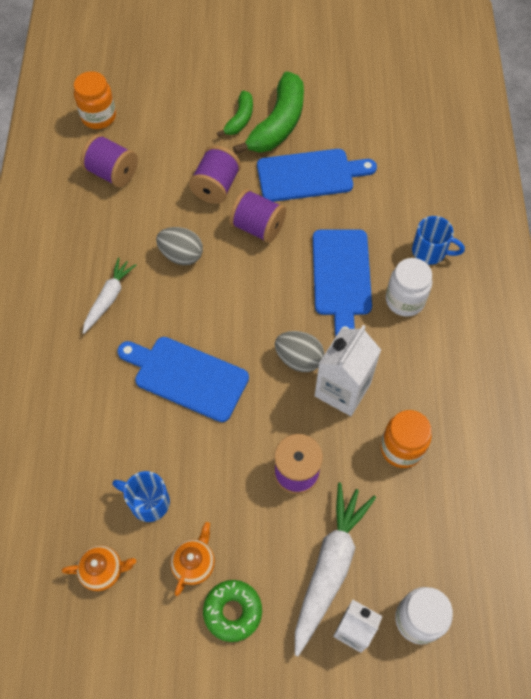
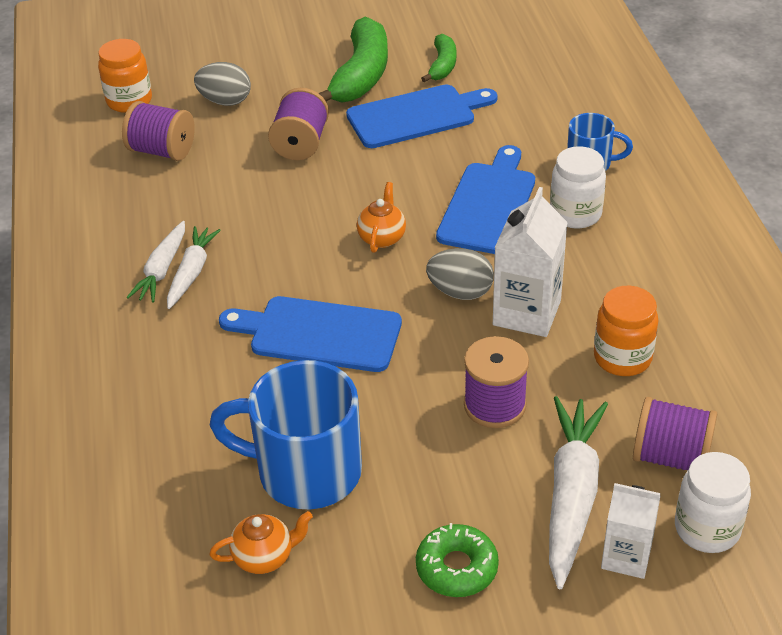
camera: 10 degrees left, 20 degrees down
blue mug [112,471,170,522] -> blue mug [210,360,362,509], size x1.86
grey egg [156,227,203,265] -> grey egg moved to [194,62,251,106]
orange teapot [170,522,215,596] -> orange teapot moved to [357,182,406,253]
green banana [217,91,253,137] -> green banana moved to [421,34,456,83]
purple spool [229,189,286,243] -> purple spool moved to [633,397,717,471]
blue cutting board [313,229,372,336] -> blue cutting board turned 150 degrees counterclockwise [436,145,535,254]
none -> white carrot [126,221,185,302]

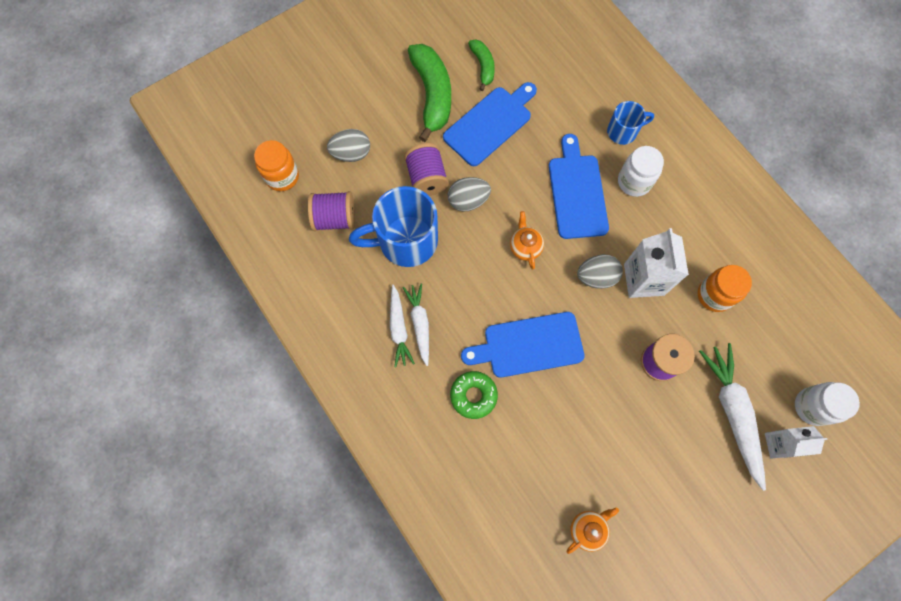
camera: 25 degrees left, 30 degrees up
blue mug [210,360,362,509] -> blue mug moved to [349,186,438,267]
green donut [416,523,499,597] -> green donut moved to [450,371,498,419]
purple spool [633,397,717,471] -> none
none -> grey egg [448,177,491,211]

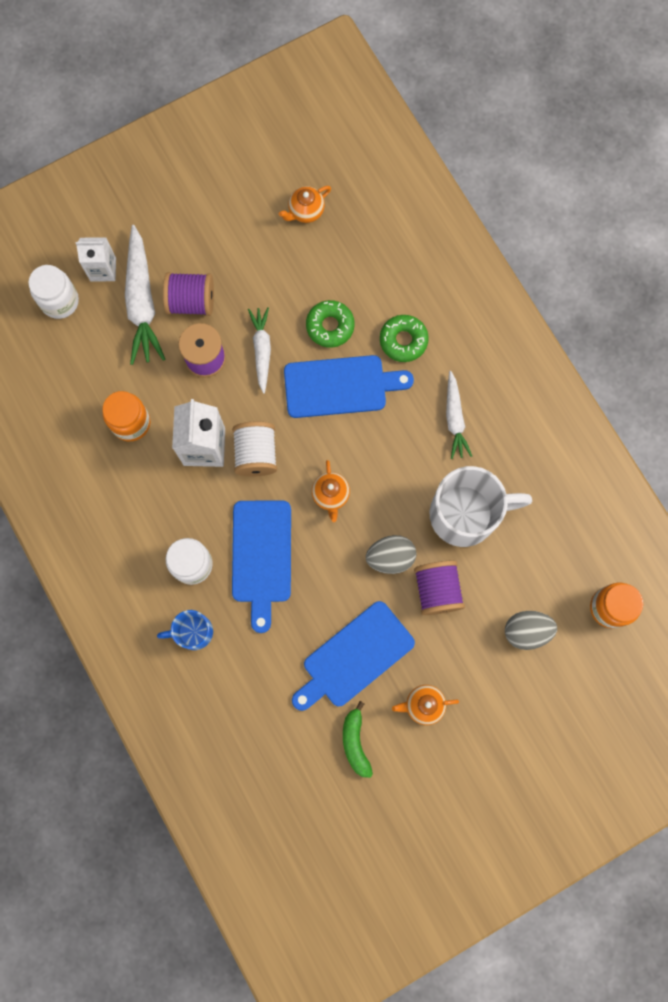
camera: 175 degrees left, 5 degrees up
purple spool [308,191,355,231] -> purple spool moved to [163,272,214,316]
blue mug [349,186,438,267] -> white mug [430,466,532,547]
white carrot [390,285,415,367] -> white carrot moved to [248,307,271,394]
green banana [408,44,451,142] -> orange teapot [392,685,459,725]
grey egg [577,254,623,289] -> white spool [232,421,277,476]
none -> green donut [306,300,355,348]

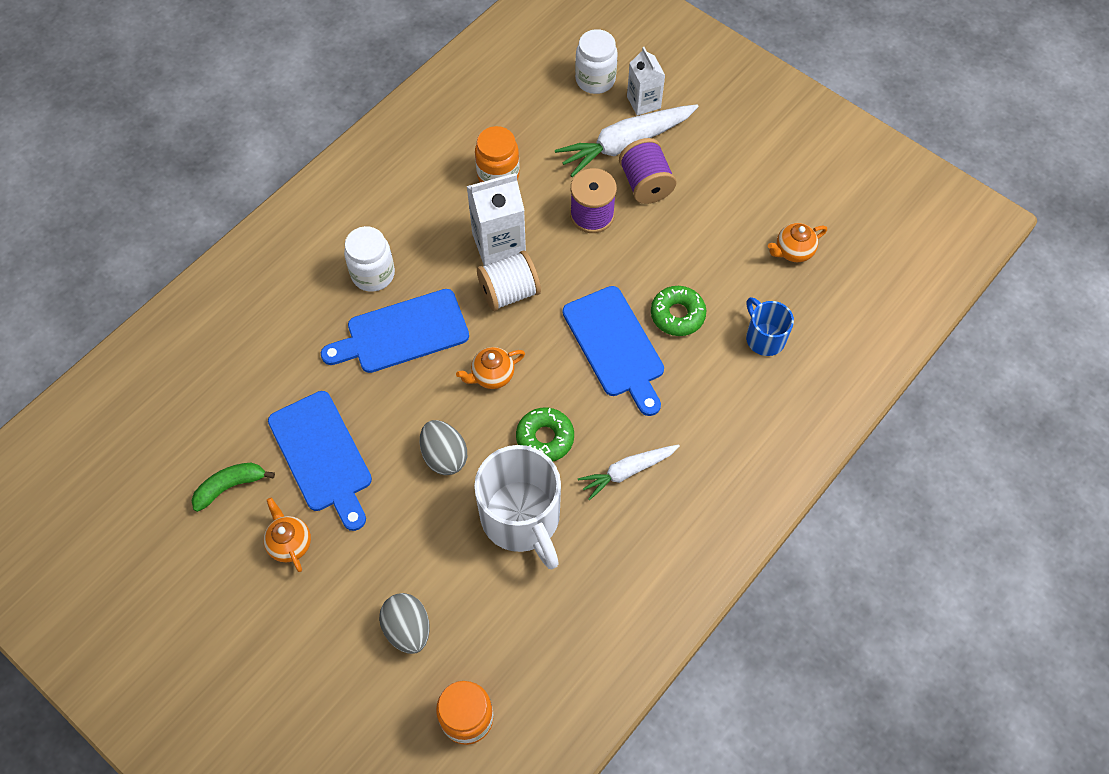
camera: 70 degrees right, 15 degrees down
blue mug [157,610,213,650] -> blue mug moved to [746,297,794,356]
white carrot [248,307,271,394] -> none
orange teapot [279,186,331,223] -> orange teapot turned 60 degrees counterclockwise [768,223,827,262]
blue cutting board [292,601,415,711] -> blue cutting board turned 150 degrees counterclockwise [268,391,372,531]
green donut [380,315,429,362] -> green donut moved to [516,407,574,461]
purple spool [414,561,465,615] -> none

